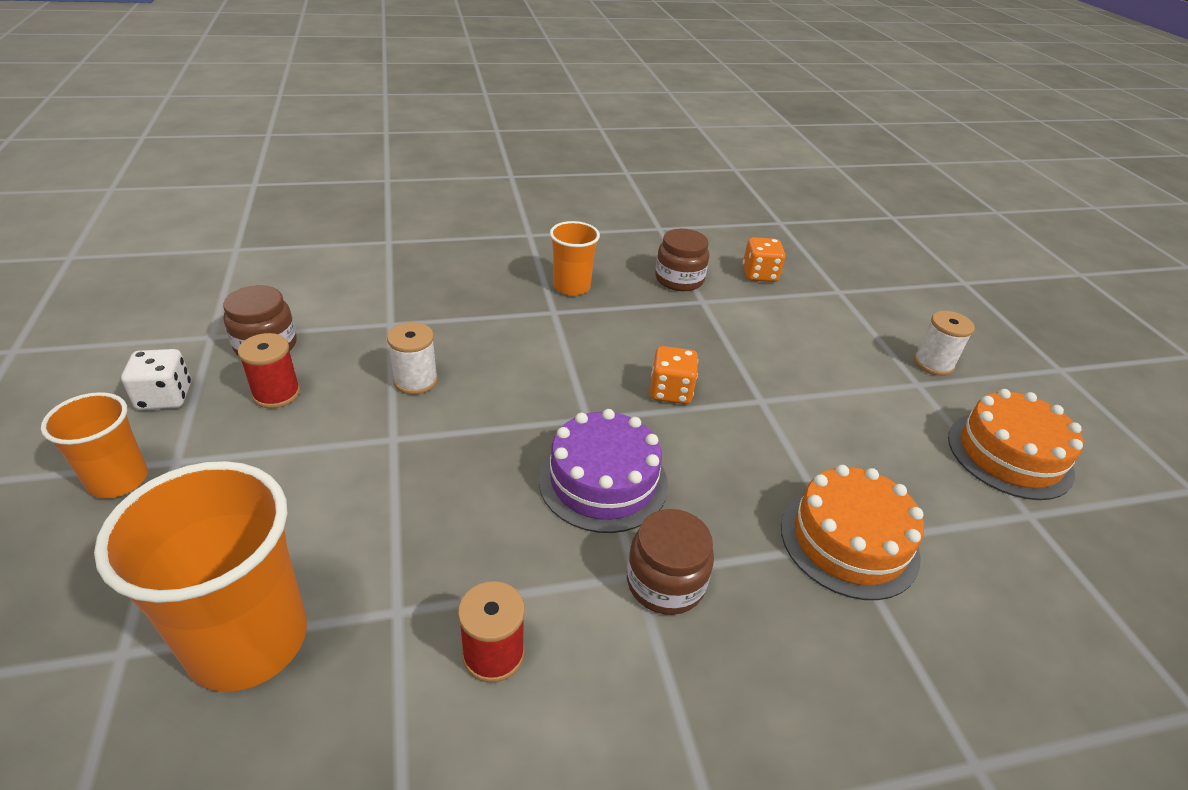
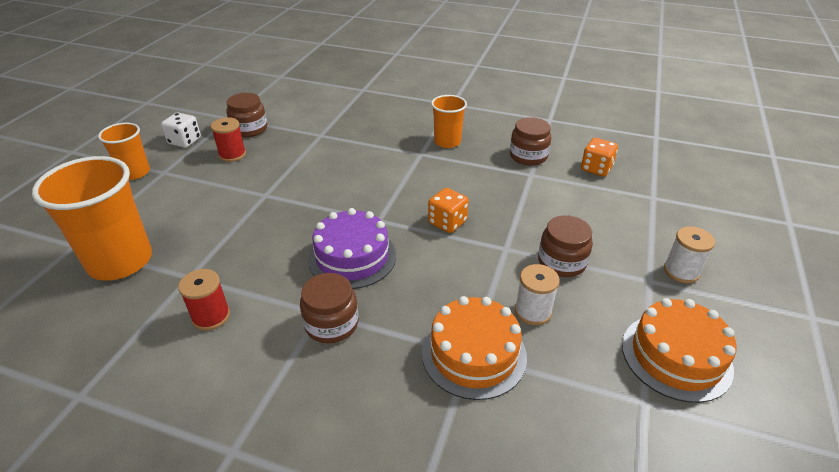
camera: 35 degrees right, 0 degrees up
white spool [387,322,438,395] -> white spool moved to [515,264,560,325]
none -> brown jar [538,215,593,277]

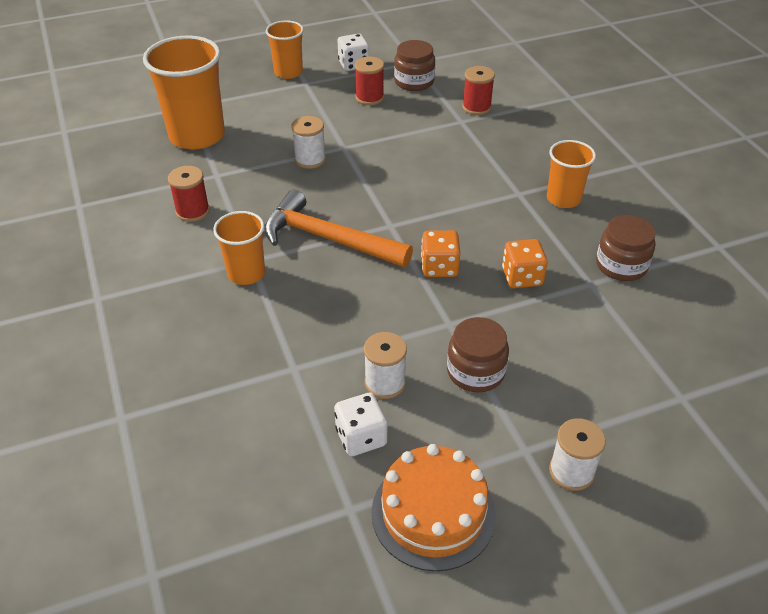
camera: 50 degrees right, 5 degrees up
brown jar [300,273,359,343] -> orange cup [213,211,265,285]
purple cake [308,208,396,289] -> orange hammer [264,190,413,267]
orange cake [422,296,527,400] -> none
orange dice [581,138,618,177] -> orange dice moved to [502,239,548,288]
none -> white spool [291,116,326,169]
none -> white dice [334,392,387,456]
none -> red spool [462,66,495,115]

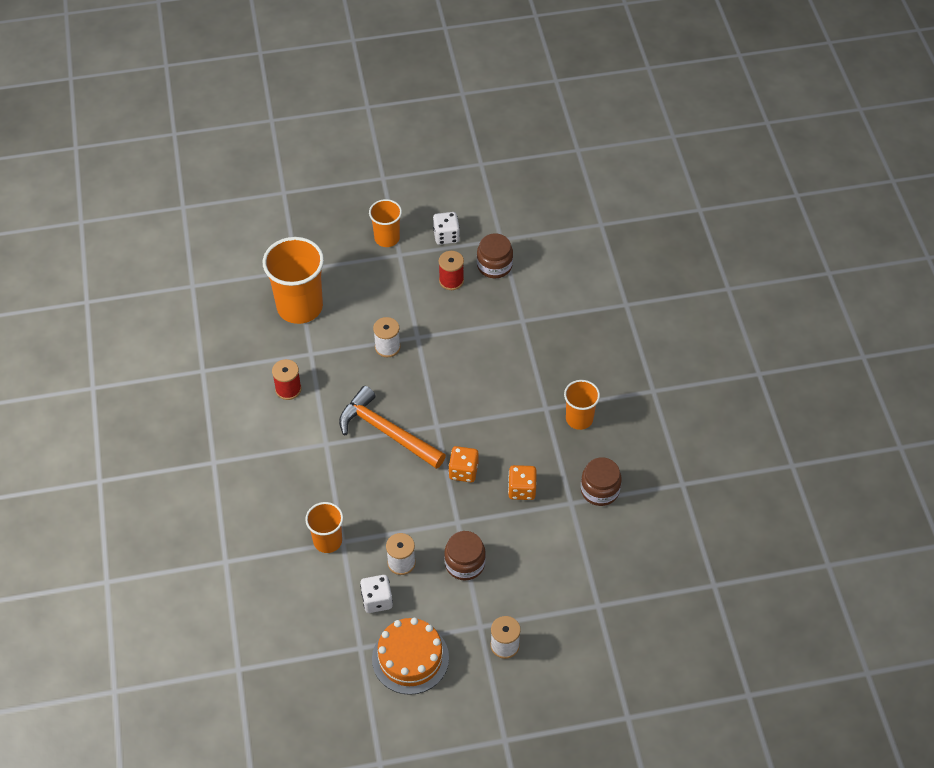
camera: 10 degrees right, 10 degrees up
orange cup [213,211,265,285] -> orange cup moved to [305,502,343,553]
red spool [462,66,495,115] -> none

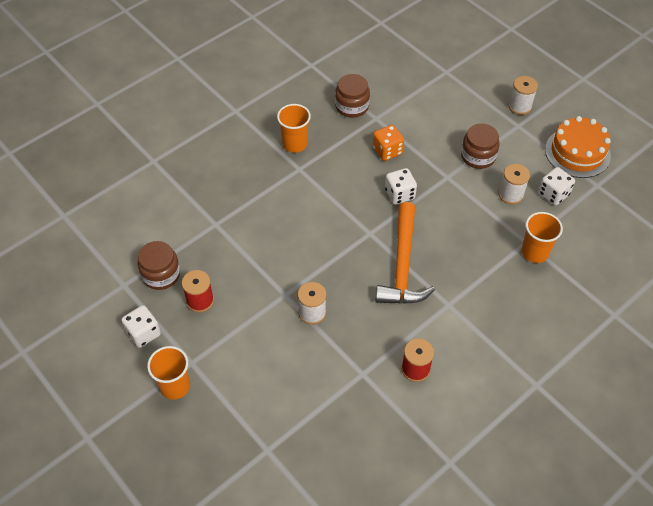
camera: 120 degrees left, 0 degrees up
orange cup [263,237,324,324] -> none
orange dice [449,446,479,482] -> white dice [385,168,417,205]

